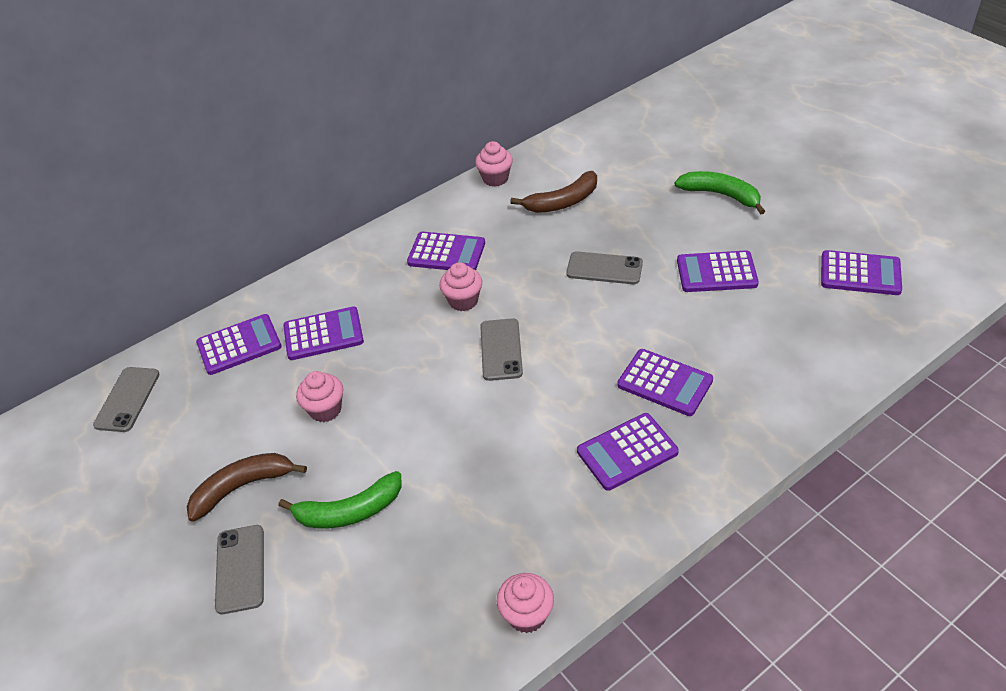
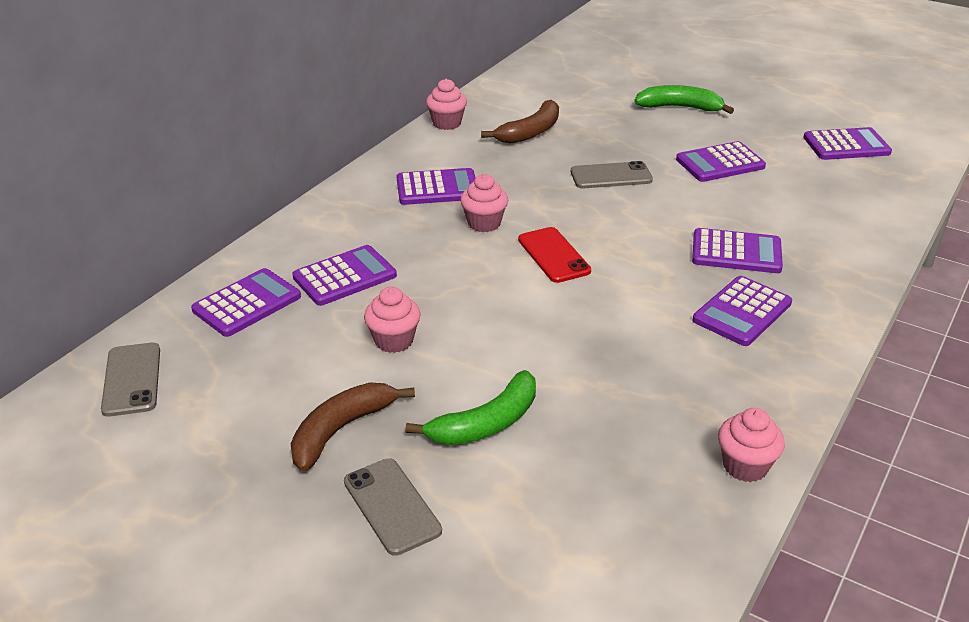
camera: 25 degrees left, 10 degrees down
grey phone [480,318,523,381] -> red phone [518,227,591,283]

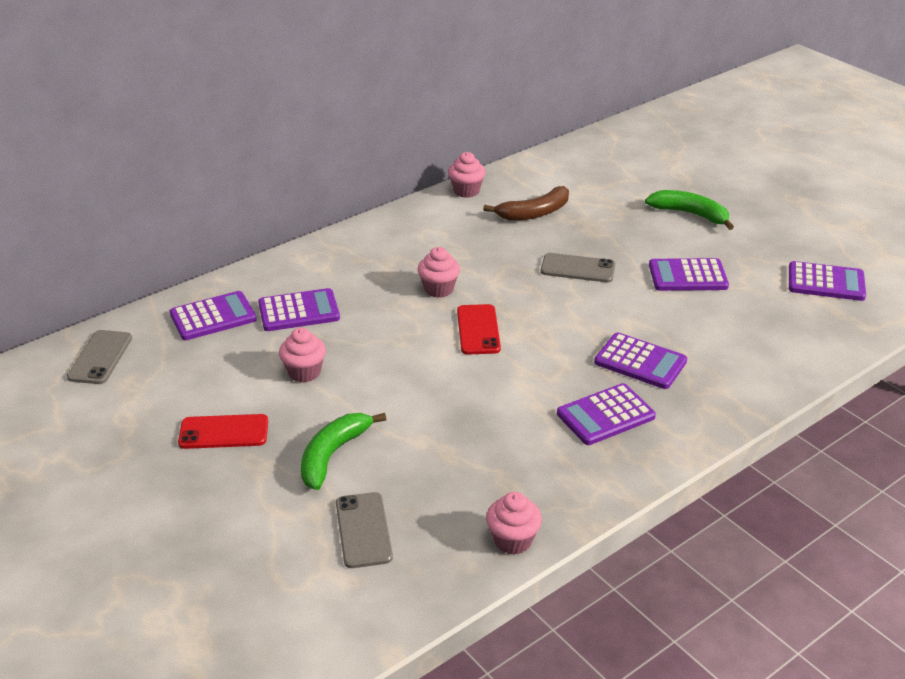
camera: 20 degrees right, 0 degrees up
brown banana [291,383,415,472] -> red phone [178,414,268,449]
grey phone [344,458,442,556] -> grey phone moved to [336,492,393,568]
purple calculator [397,168,475,205] -> none
green banana [405,370,536,445] -> green banana turned 135 degrees clockwise [301,413,386,490]

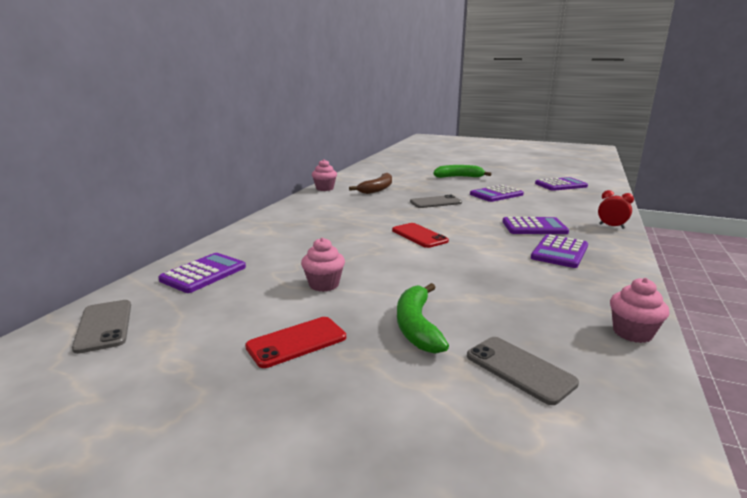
camera: 30 degrees left, 15 degrees down
purple calculator [258,288,340,331] -> none
pink cupcake [418,247,460,298] -> none
none -> red clock [598,190,634,229]

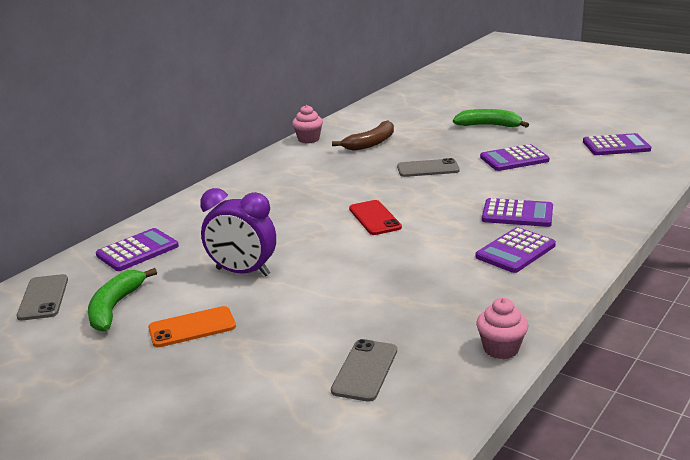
camera: 15 degrees right, 5 degrees up
red phone [245,317,346,368] -> orange phone [148,306,236,347]
pink cupcake [301,237,345,292] -> purple clock [200,188,276,276]
green banana [397,283,449,354] -> green banana moved to [88,268,157,332]
grey phone [467,337,579,405] -> grey phone turned 45 degrees clockwise [331,339,397,402]
red clock [598,190,634,229] -> none

